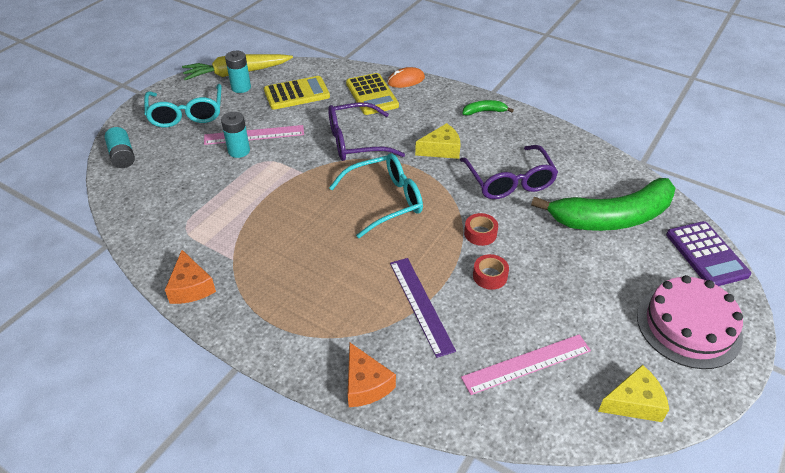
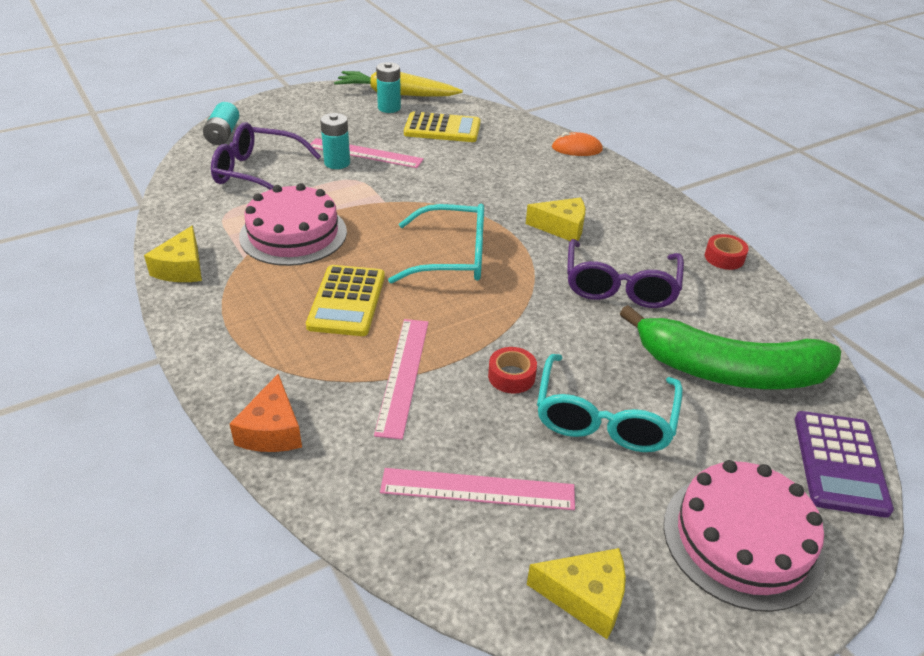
camera: 25 degrees right, 5 degrees down
turquoise glasses [144,84,221,127] -> turquoise glasses moved to [537,354,683,452]
orange cheese [165,250,216,304] -> yellow cheese [144,226,202,282]
purple glasses [328,102,405,161] -> purple glasses moved to [211,122,321,190]
yellow calculator [346,73,399,115] -> yellow calculator moved to [306,265,385,336]
purple ruler [390,258,456,358] -> pink ruler [374,319,429,440]
green banana [463,100,514,115] -> none
red tape [464,213,498,246] -> red tape moved to [705,234,749,270]
none -> pink cake [239,183,347,266]

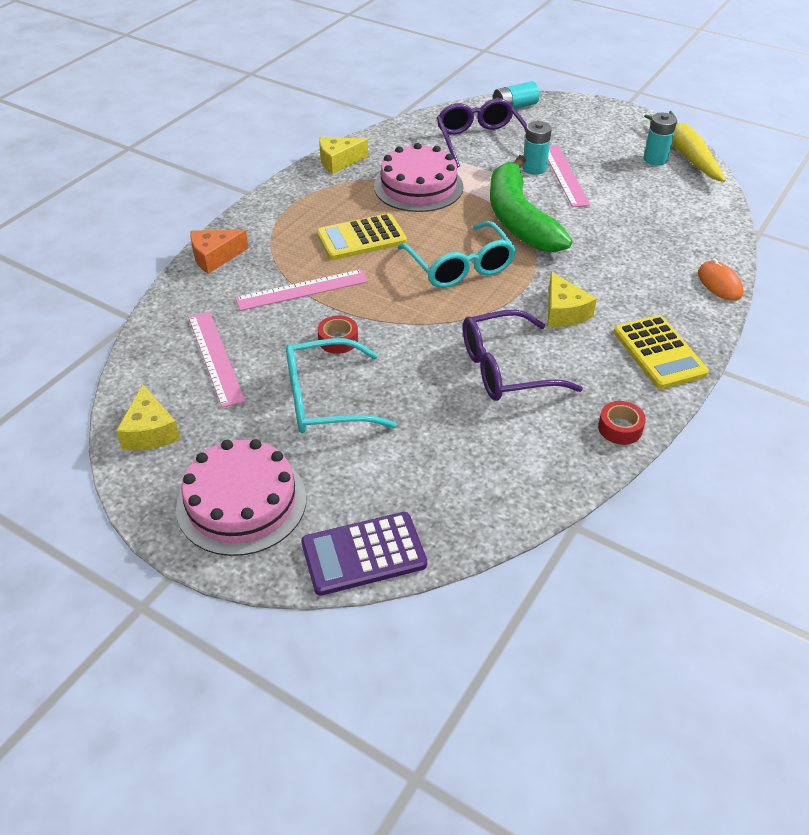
camera: 65 degrees right, 5 degrees up
yellow calculator [404,112,480,142] -> yellow calculator moved to [613,315,709,389]
green banana [620,305,841,389] -> green banana moved to [490,155,572,252]

